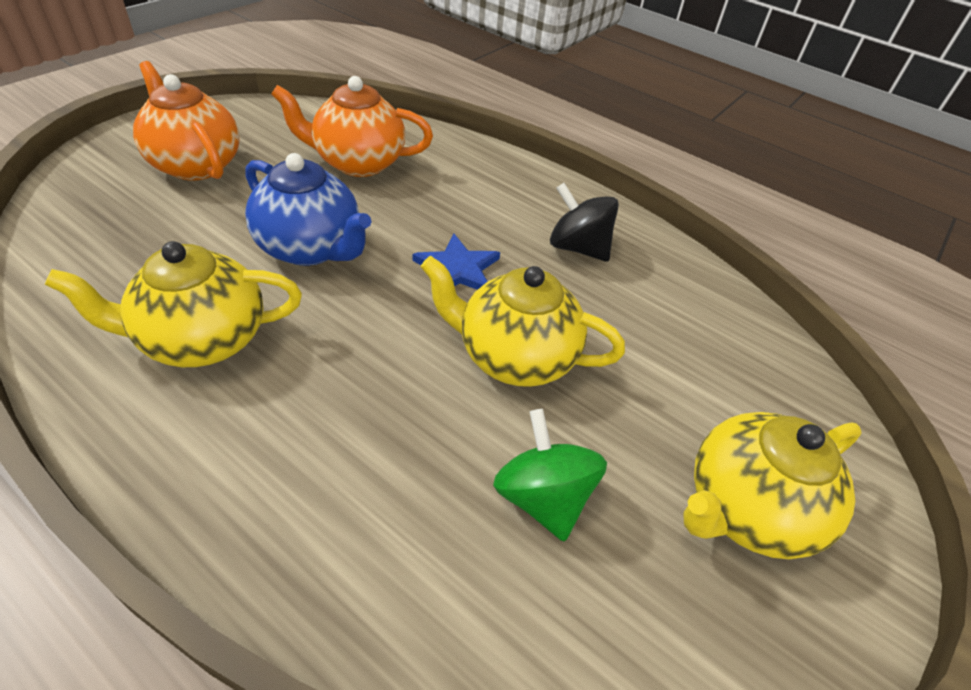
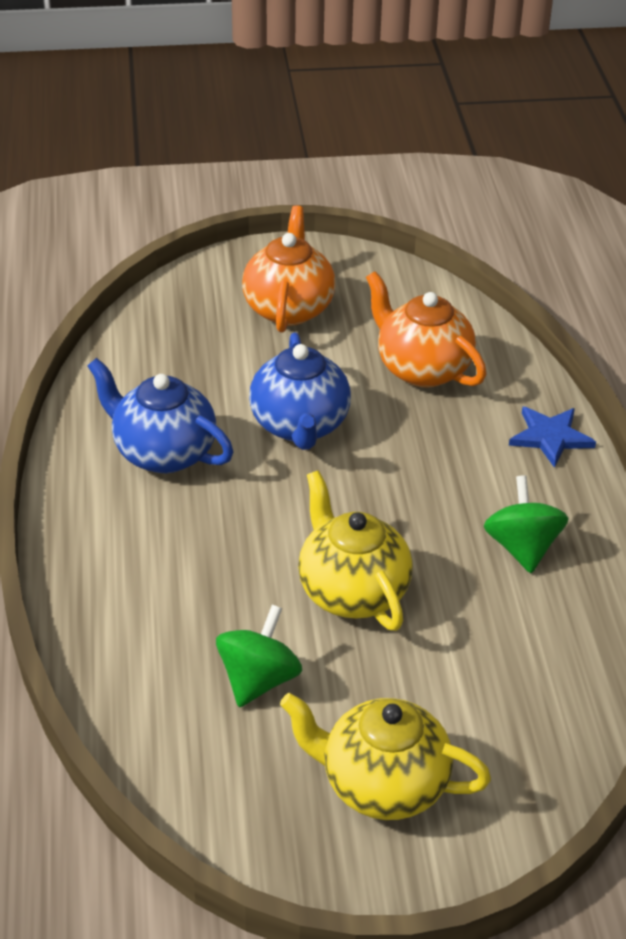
camera: 50 degrees right, 5 degrees down
yellow teapot [45,241,302,367] -> blue teapot [88,358,233,473]
blue star [412,234,500,290] -> blue star moved to [509,407,596,468]
black spinning top [550,183,619,262] -> green spinning top [484,475,569,573]

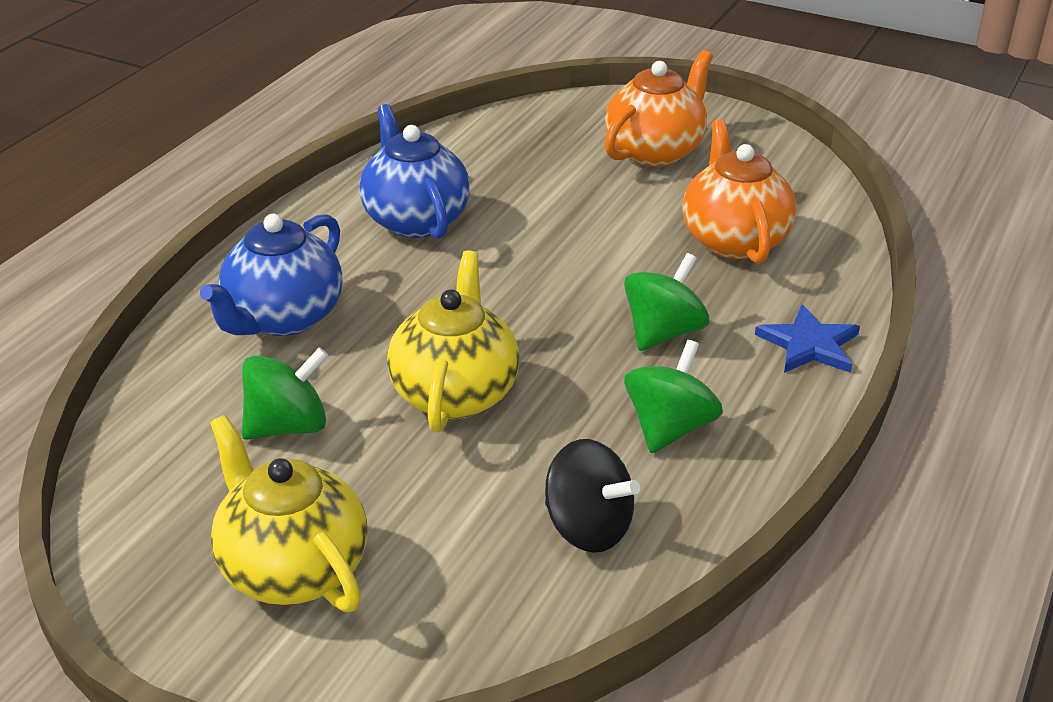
camera: 35 degrees right, 5 degrees down
blue teapot [249,333,351,450] -> blue teapot moved to [200,214,343,336]
none -> black spinning top [545,439,640,553]
none -> green spinning top [624,253,709,351]

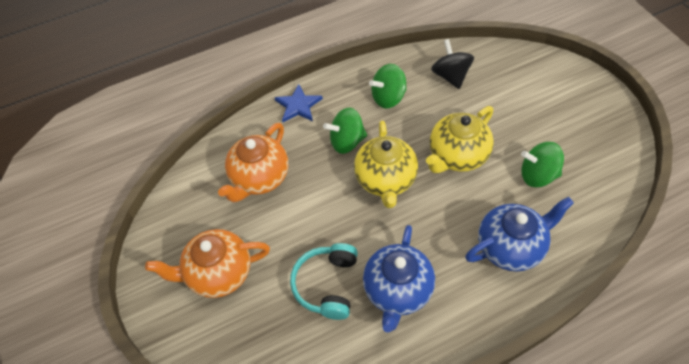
camera: 140 degrees left, 20 degrees up
yellow teapot [210,415,367,612] -> yellow teapot moved to [354,121,418,208]
none -> turquoise headphones [290,243,358,320]

